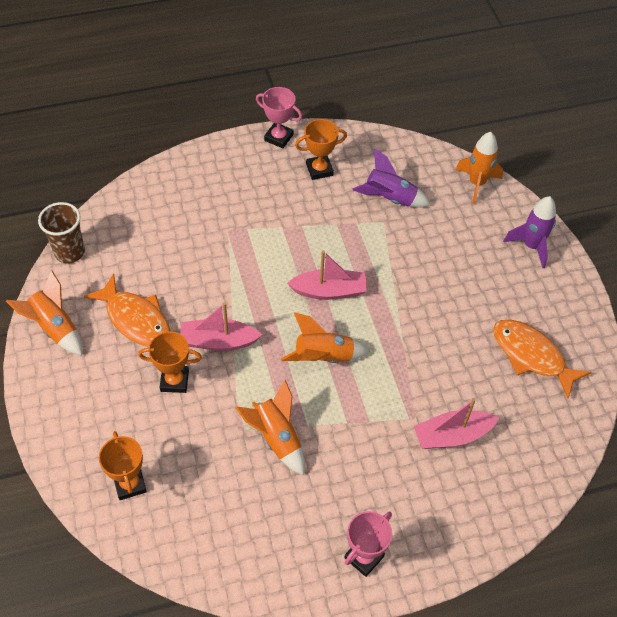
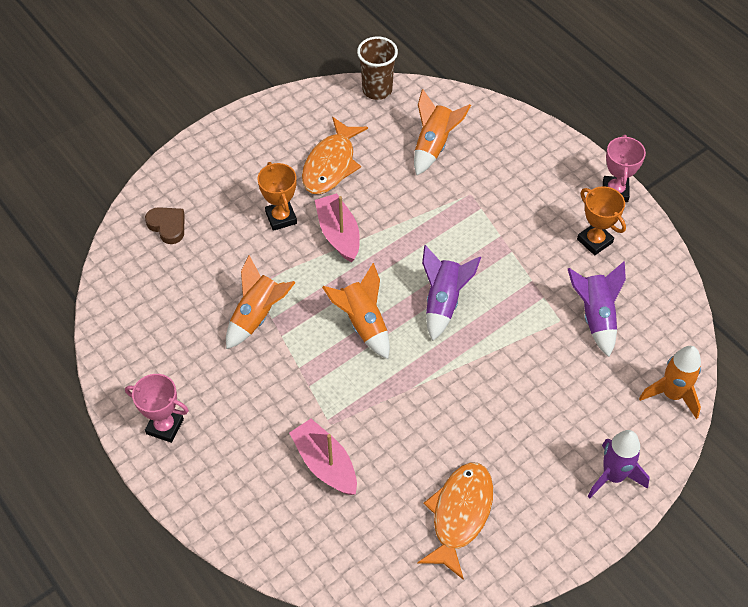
camera: 70 degrees right, 0 degrees up
orange rocket [6,270,82,355] -> orange rocket moved to [414,89,471,175]
orange trophy [99,431,147,500] -> brown heart [145,207,185,244]
pink boat [287,251,367,300] -> purple rocket [422,245,481,341]

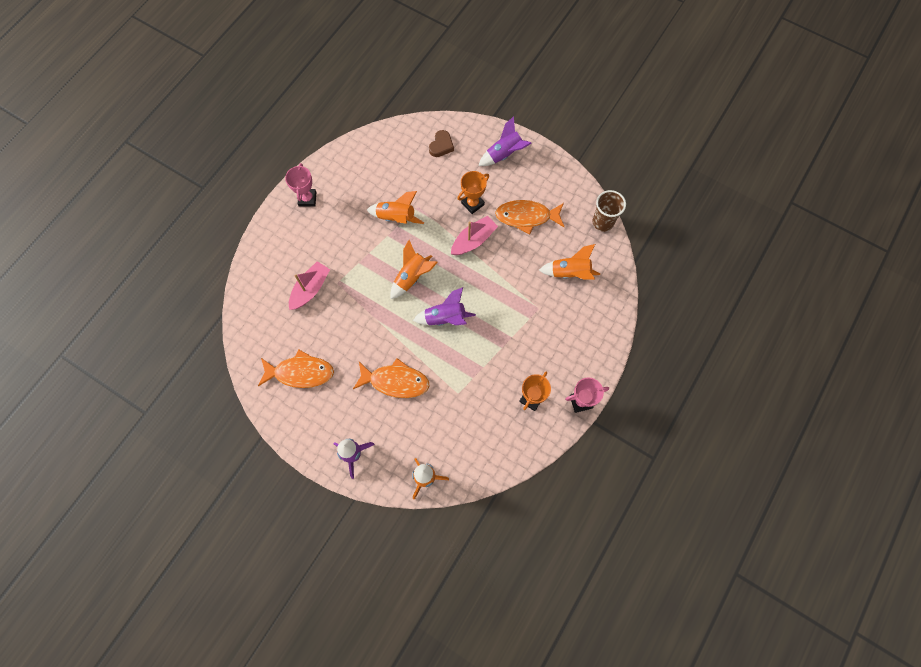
camera: 70 degrees right, 15 degrees up
purple rocket [568,262,626,357] -> purple rocket moved to [478,116,532,166]
none -> orange fish [353,358,430,398]

